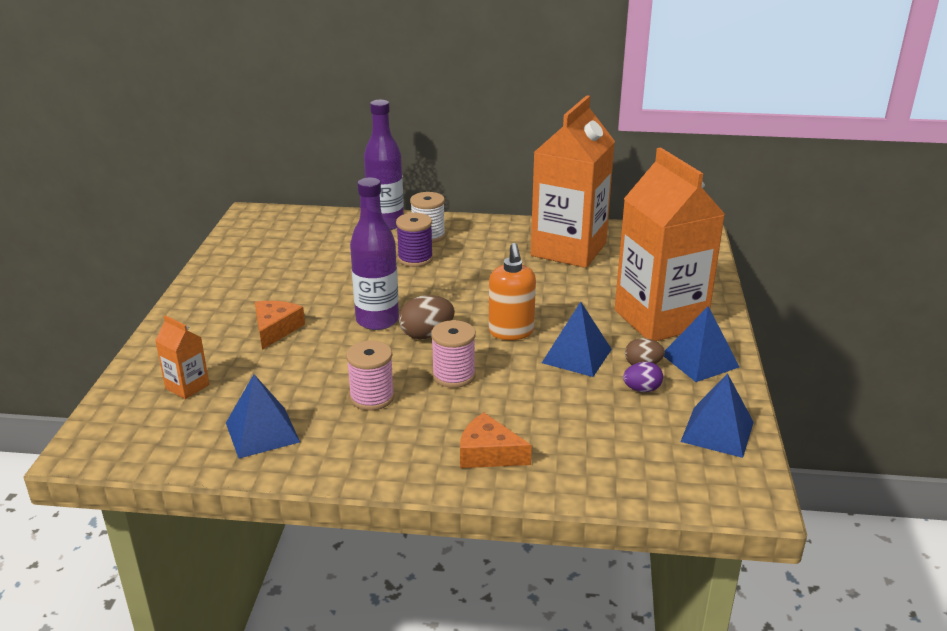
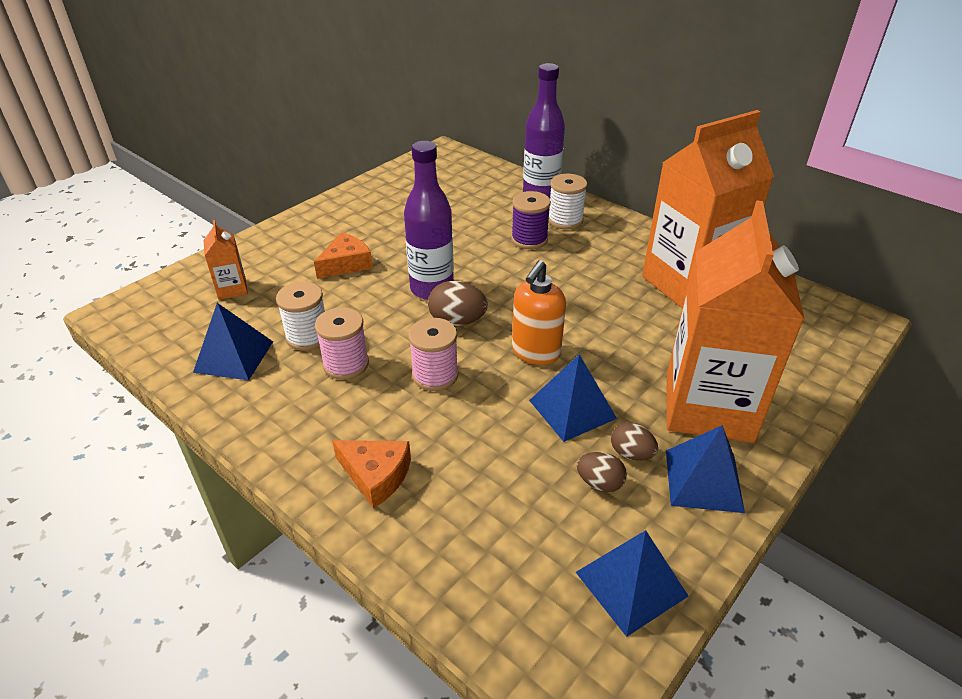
camera: 35 degrees right, 10 degrees up
orange cheese [460,412,532,468] -> orange cheese turned 150 degrees clockwise [332,440,411,508]
purple egg [623,362,663,392] -> brown egg [577,452,627,492]
none -> white spool [276,282,325,351]

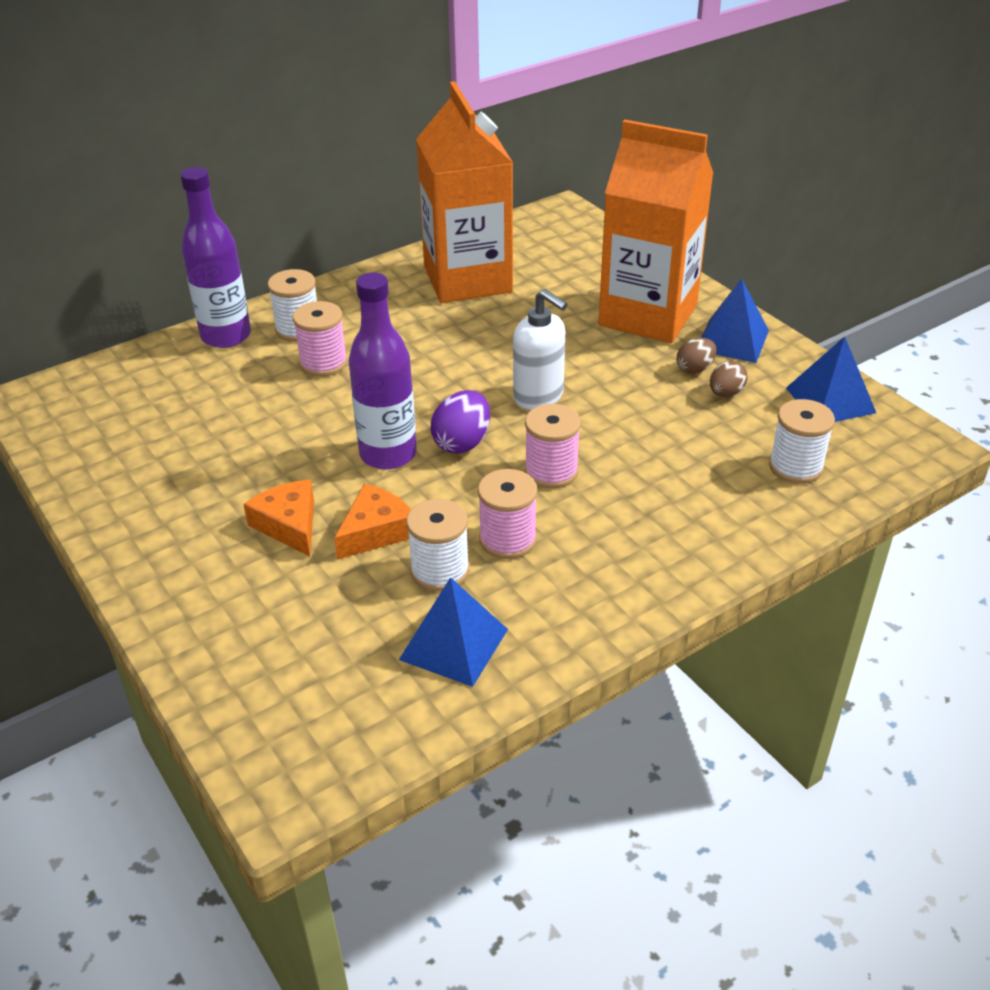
camera: 75 degrees left, 0 degrees up
orange carton [204,220,248,300] -> none
orange cheese [332,440,411,508] -> orange cheese moved to [334,484,411,560]
brown egg [428,281,488,326] -> purple egg [431,390,490,454]
purple spool [511,191,551,249] -> pink spool [293,301,347,377]
orange soap dispenser [512,260,566,365] -> white soap dispenser [513,289,568,410]
blue pyramid [529,354,617,442] -> none
none -> white spool [769,399,835,484]

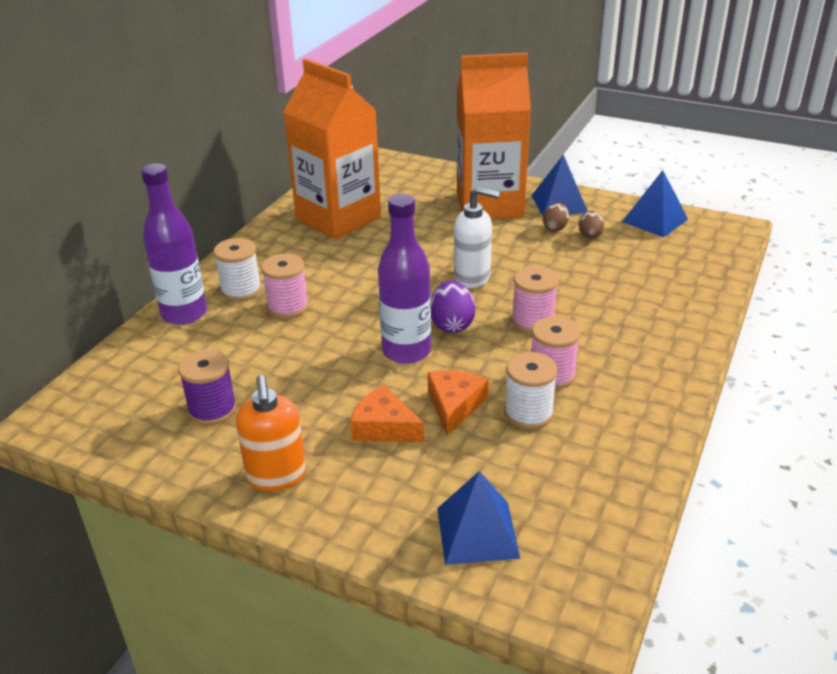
camera: 30 degrees left, 5 degrees down
blue pyramid [399,577,508,687] -> blue pyramid moved to [437,471,520,565]
white spool [769,399,835,484] -> none
none -> purple spool [178,349,237,425]
none -> orange soap dispenser [236,375,306,491]

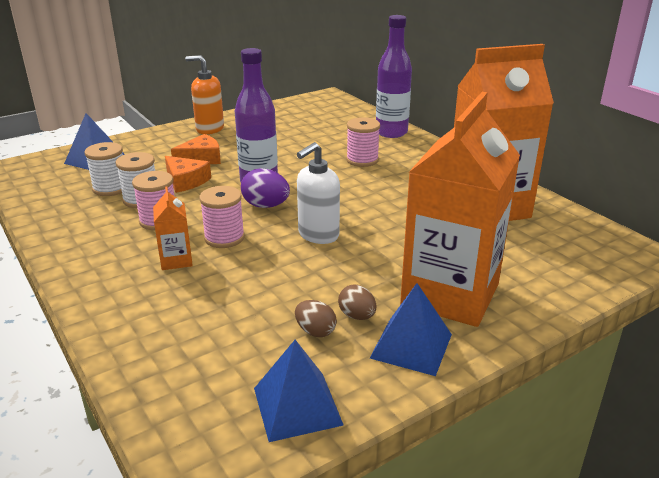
camera: 120 degrees right, 5 degrees down
purple spool [178,349,237,425] -> none
white spool [213,238,261,301] -> white spool moved to [85,142,123,196]
none -> orange carton [153,187,193,270]

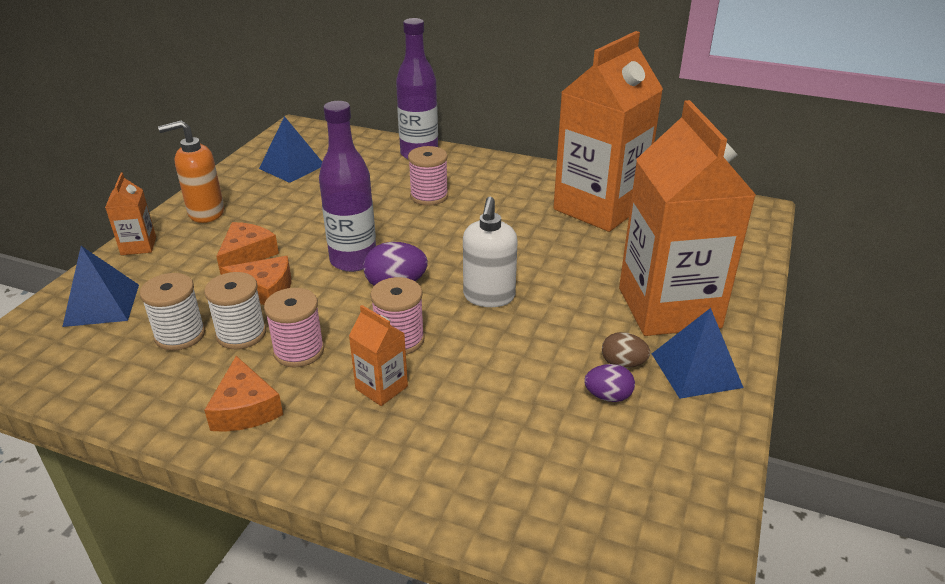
camera: 35 degrees left, 5 degrees up
blue pyramid [254,340,344,442] -> blue pyramid moved to [259,116,322,183]
brown egg [295,300,337,337] -> purple egg [584,364,635,402]
none -> orange carton [105,172,156,255]
none -> orange cheese [204,356,283,432]

